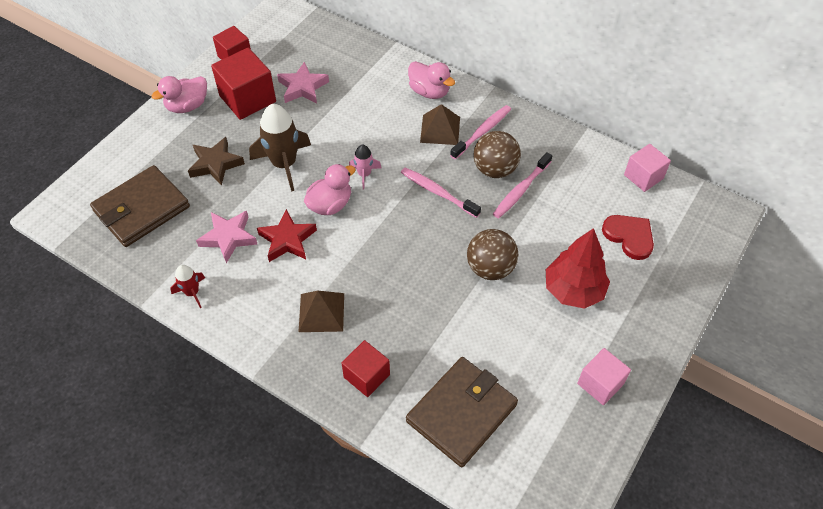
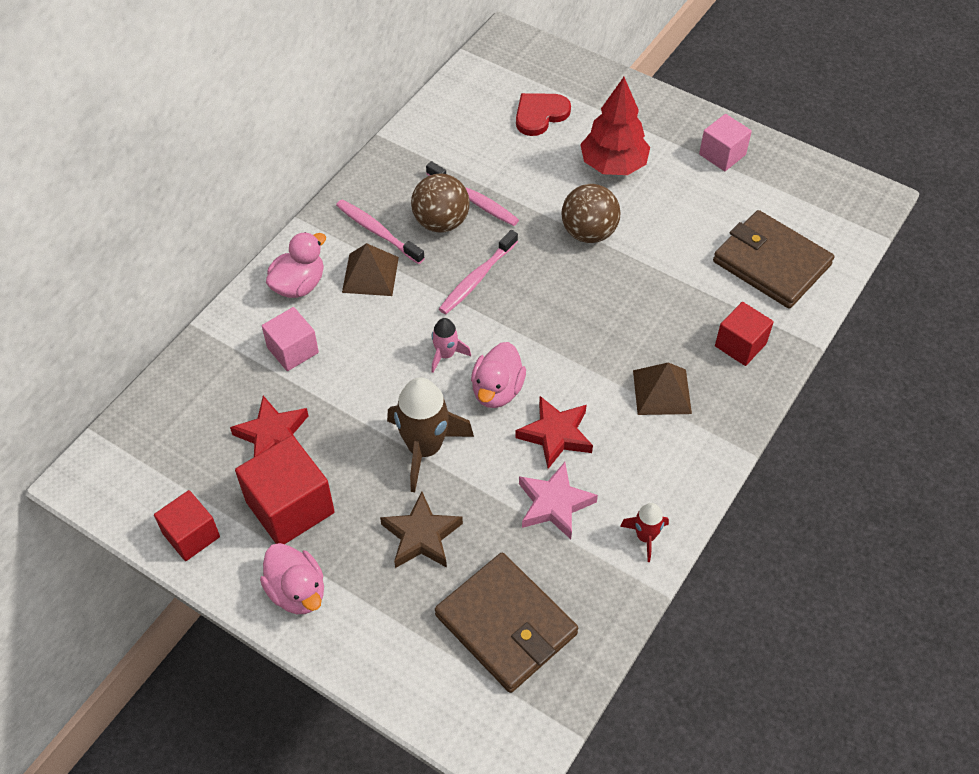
camera: 90 degrees left, 0 degrees up
pink star [277,62,329,103] -> red star [230,396,309,457]
pink duck [304,164,356,215] -> pink duck turned 120 degrees counterclockwise [471,342,526,408]
pink cube [624,144,671,192] -> pink cube moved to [262,307,319,371]

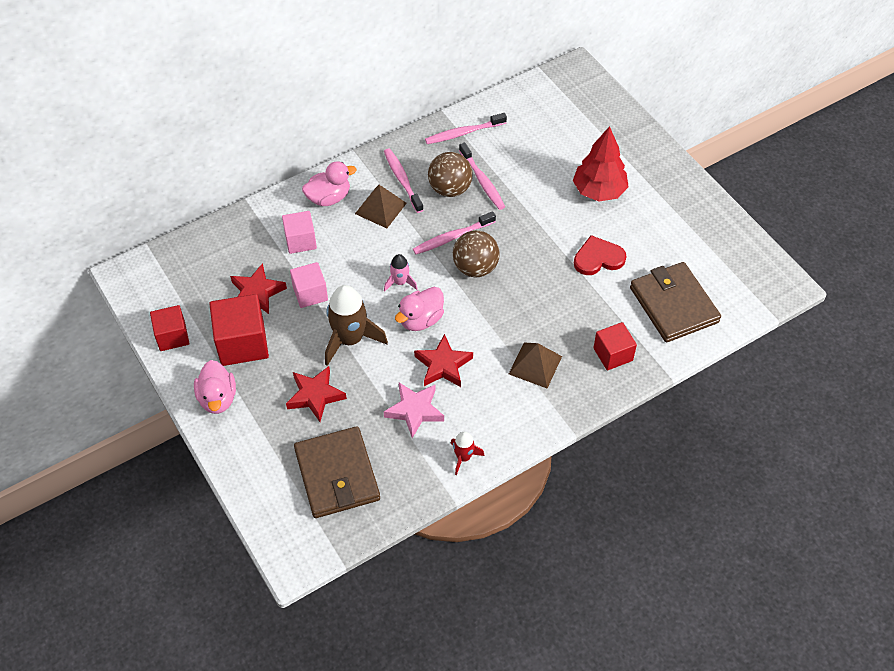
camera: 25 degrees right, 0 degrees up
brown star [380,492,463,568] -> red star [286,366,347,422]
red heart [516,93,571,136] -> red heart moved to [574,235,627,275]
brown ball [561,184,621,243] -> brown ball moved to [453,230,500,278]
pink cube [699,114,752,171] -> pink cube moved to [290,262,328,308]
none -> pink toothbrush [425,113,507,144]

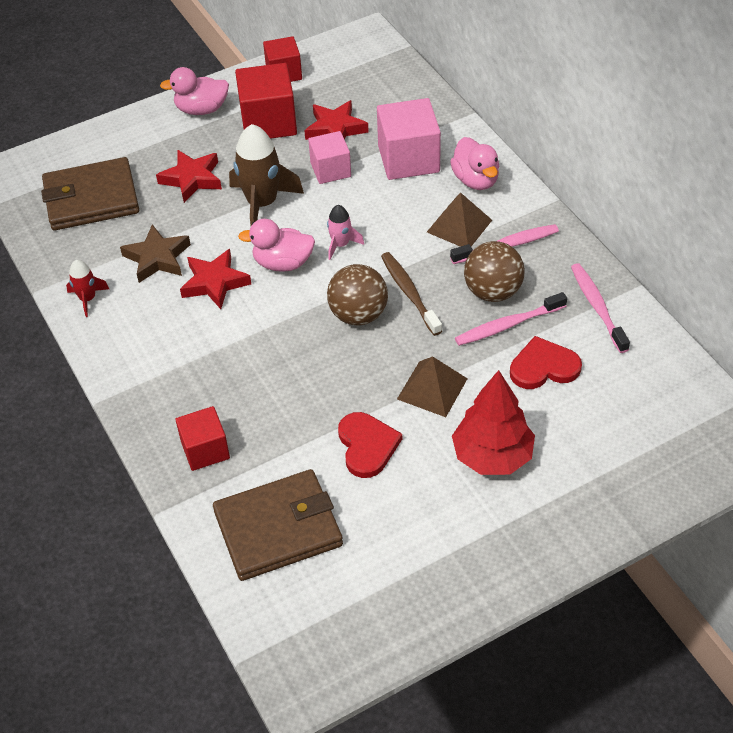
camera: 95 degrees right, 5 degrees down
pink cube [282,211,317,254] -> pink cube [377,98,441,180], size x1.59
pink star [384,383,444,438] -> brown star [120,224,191,283]
pink duck [395,287,444,331] -> pink duck turned 45 degrees counterclockwise [238,219,315,272]
pink toothbrush [413,211,496,254] -> brown toothbrush [381,252,442,336]
brown pyramid [509,343,562,388] -> brown pyramid moved to [397,356,468,417]
none -> red heart [510,336,582,389]

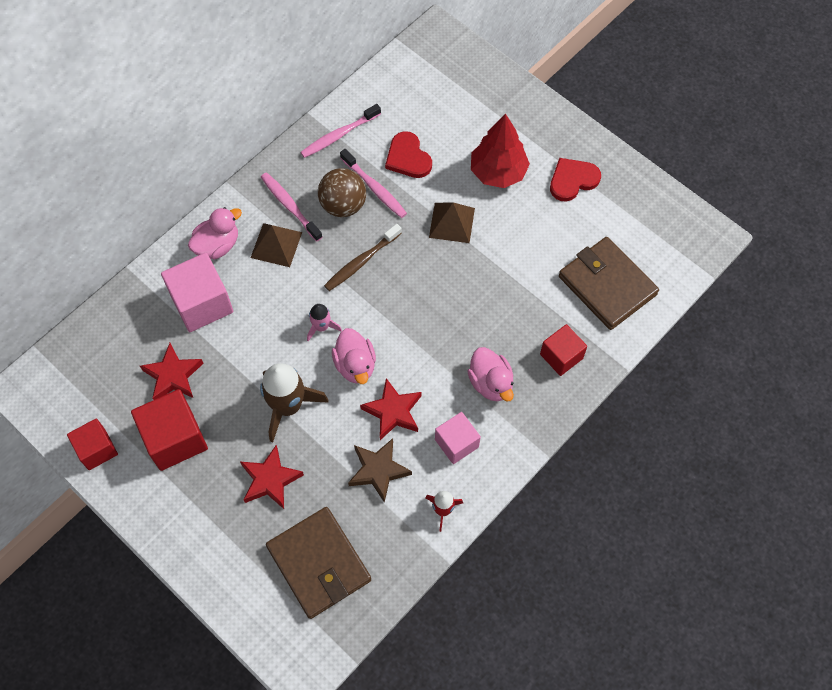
camera: 110 degrees left, 15 degrees up
pink duck [160,67,229,115] -> pink duck moved to [467,347,514,401]
pink cube [308,131,351,184] -> pink cube moved to [435,412,481,464]
brown ball [327,264,388,325] -> none
red heart [338,412,402,478] -> red heart moved to [550,158,601,202]

